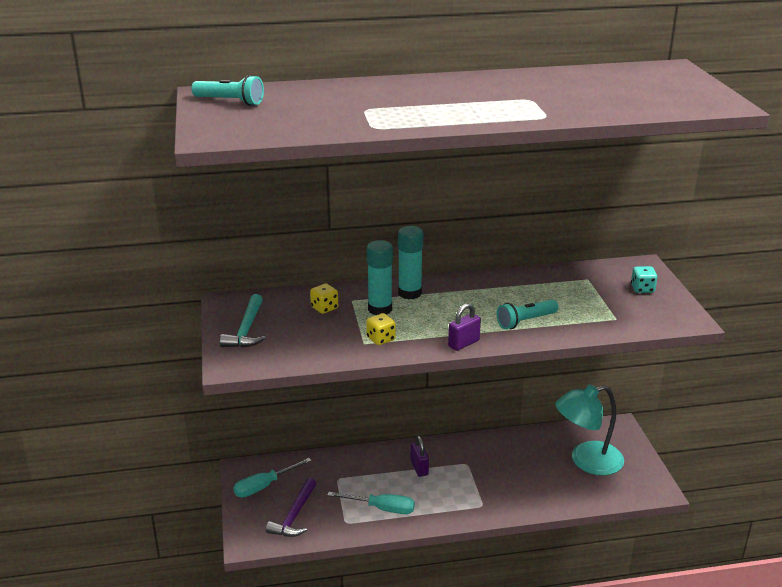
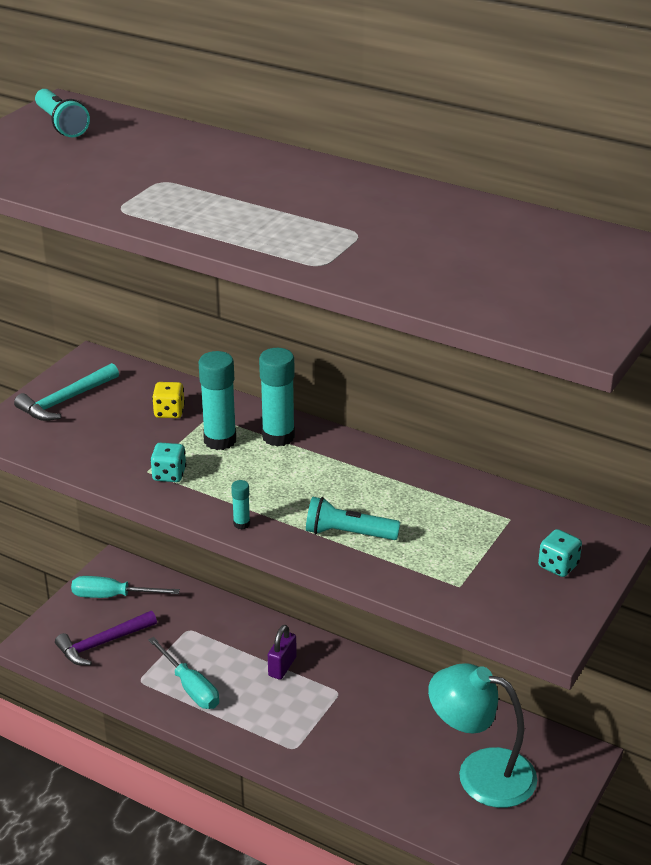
camera: 40 degrees right, 5 degrees up
yellow dice [366,313,395,345] -> turquoise dice [150,443,186,482]
purple padlock [448,303,481,351] -> turquoise glue stick [231,480,250,529]

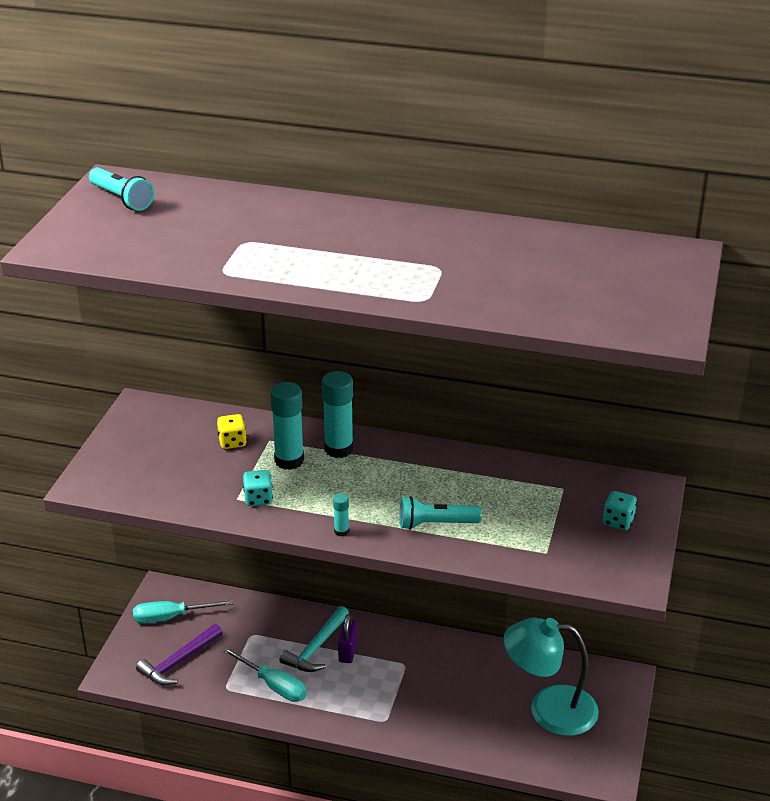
camera: 15 degrees left, 0 degrees up
turquoise hammer [14,363,119,421] -> turquoise hammer moved to [279,606,349,672]

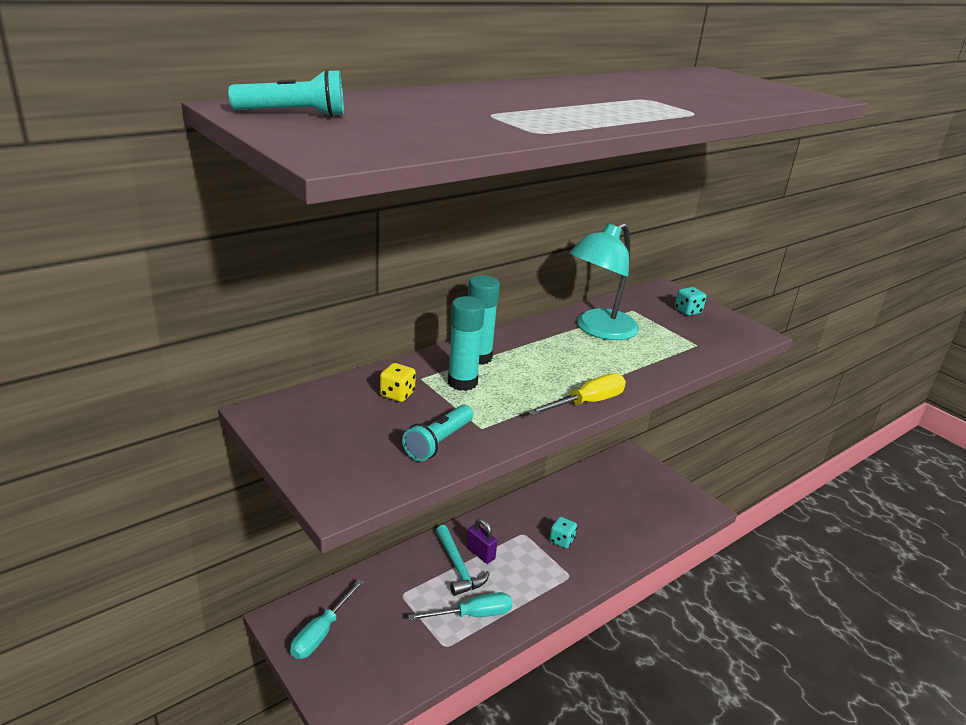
camera: 55 degrees left, 5 degrees down
purple hammer [136,624,223,686] -> none
turquoise dice [243,470,273,506] -> turquoise dice moved to [549,517,577,548]
turquoise glue stick [333,493,349,537] -> yellow screwdriver [528,373,626,416]
turquoise flashlight [399,496,482,530] -> turquoise flashlight moved to [402,405,473,461]
turquoise lamp [504,618,599,736] -> turquoise lamp moved to [569,223,639,340]

